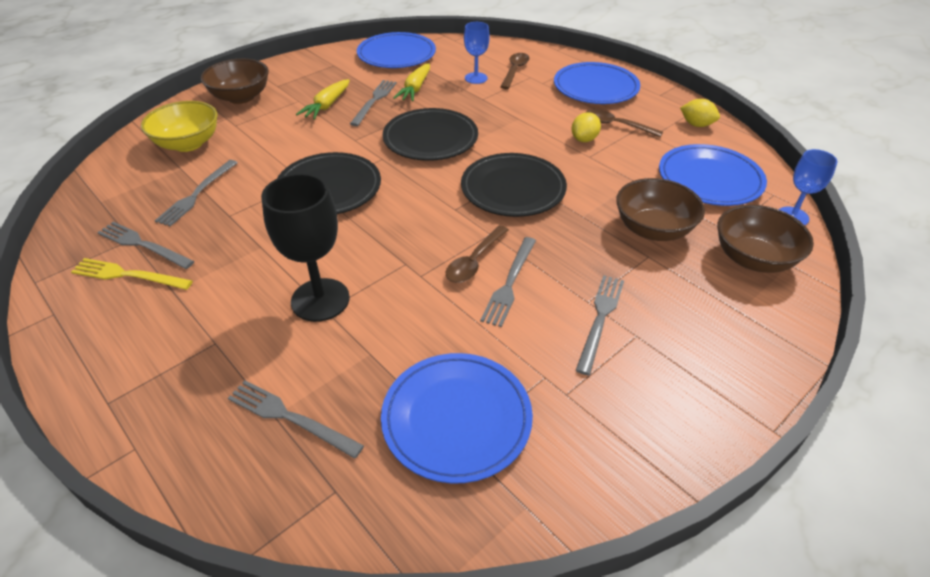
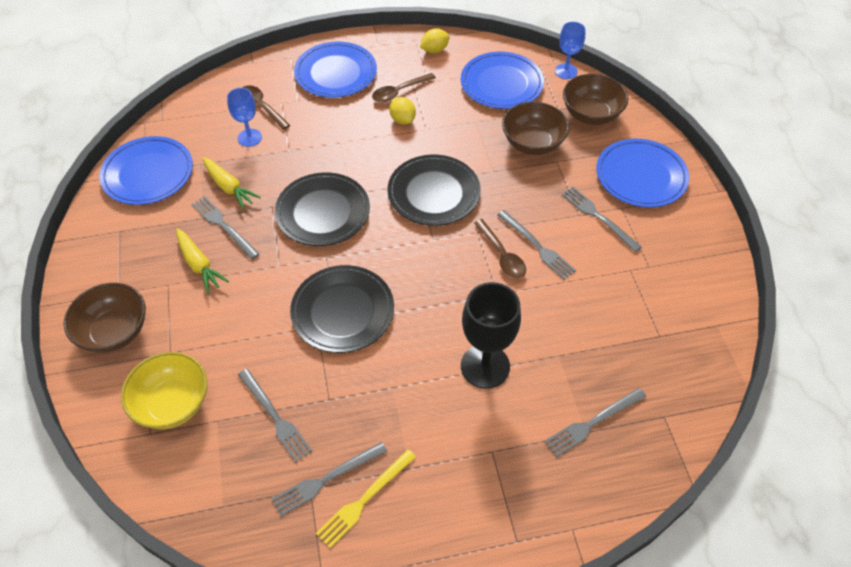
camera: 60 degrees left, 10 degrees up
blue plate [381,353,533,483] -> blue plate moved to [596,139,689,207]

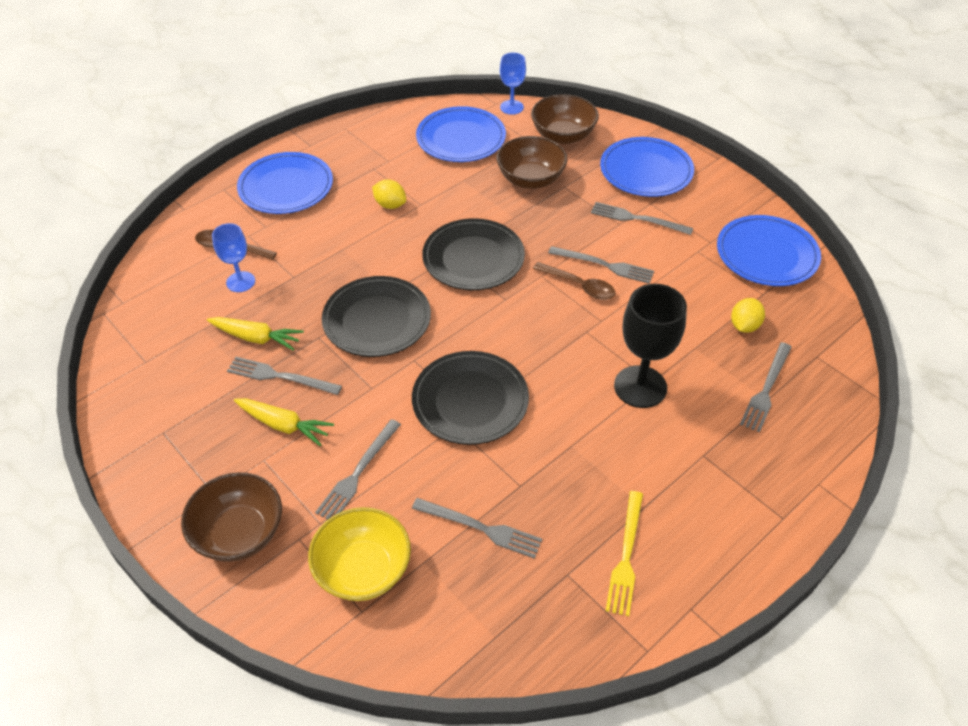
camera: 30 degrees left, 5 degrees down
blue plate [99,136,193,205] -> blue plate moved to [717,215,821,286]
grey fork [272,442,387,517] -> grey fork moved to [315,419,401,520]
brown spoon [372,73,436,102] -> none
yellow lemon [420,28,450,53] -> yellow lemon moved to [731,298,765,333]

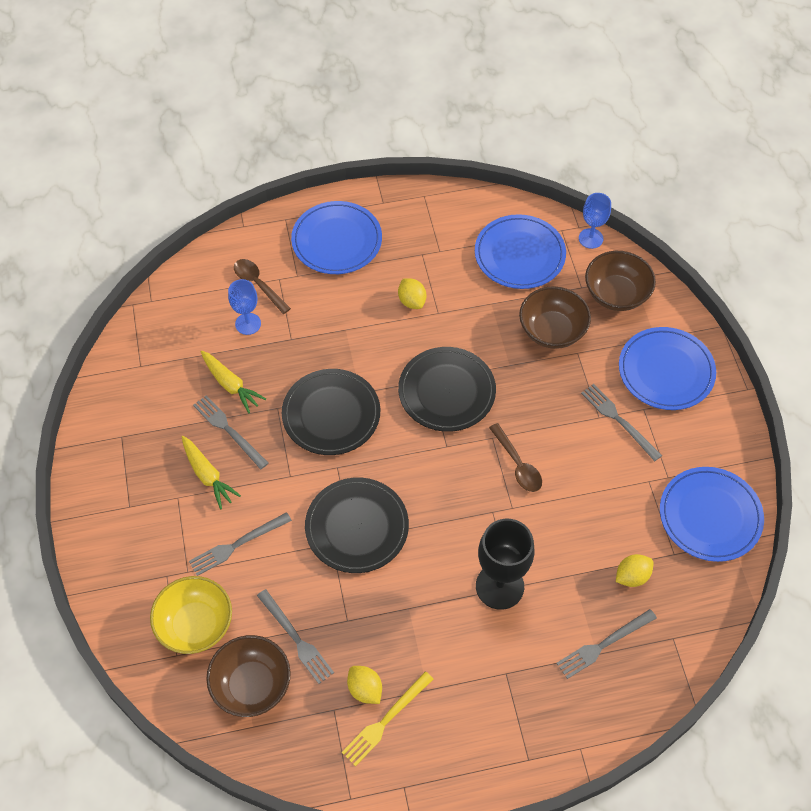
camera: 30 degrees right, 10 degrees up
brown bowl [181,472,282,562] -> brown bowl moved to [206,635,291,717]
grey fork [548,246,654,284] -> none
none -> yellow lemon [347,666,382,704]

